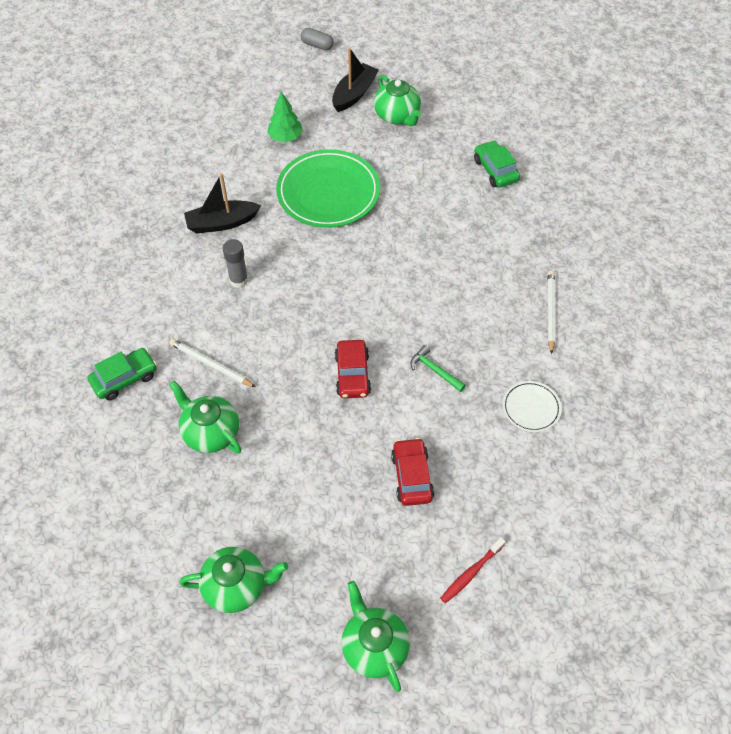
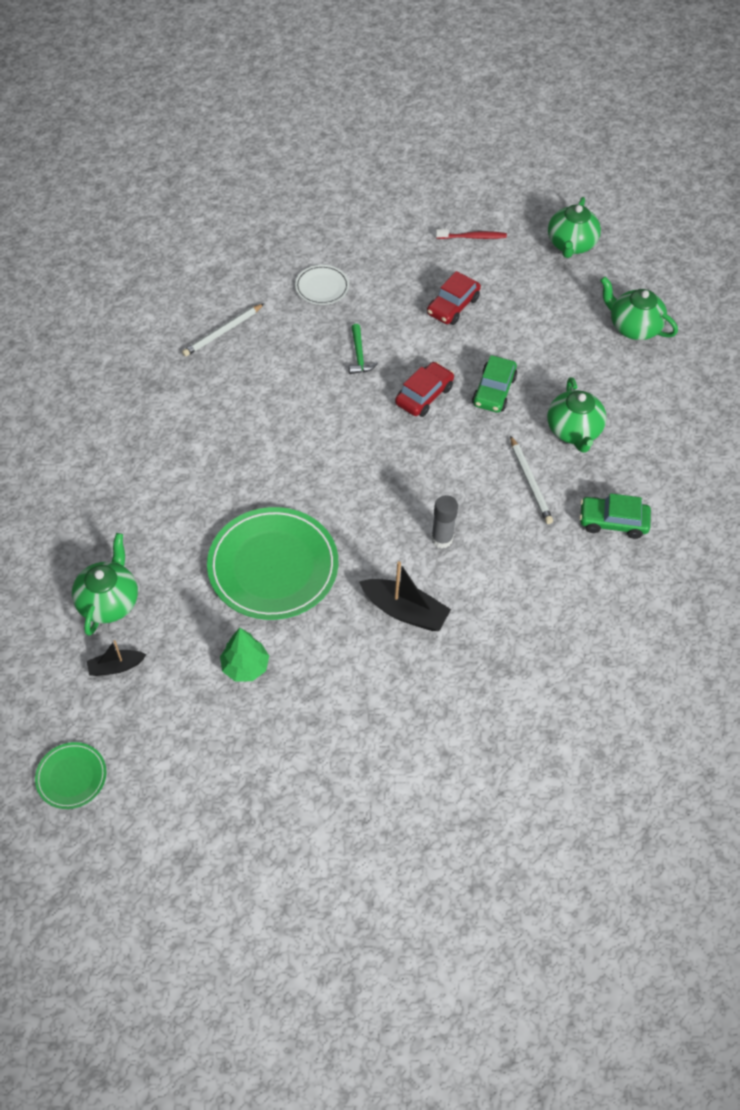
camera: 140 degrees left, 0 degrees up
grey capsule [301,28,334,50] -> green plate [35,742,106,809]
black boat [332,48,379,112] -> black boat [87,640,146,676], size x0.59
green car [474,140,520,188] -> green car moved to [472,355,517,413]

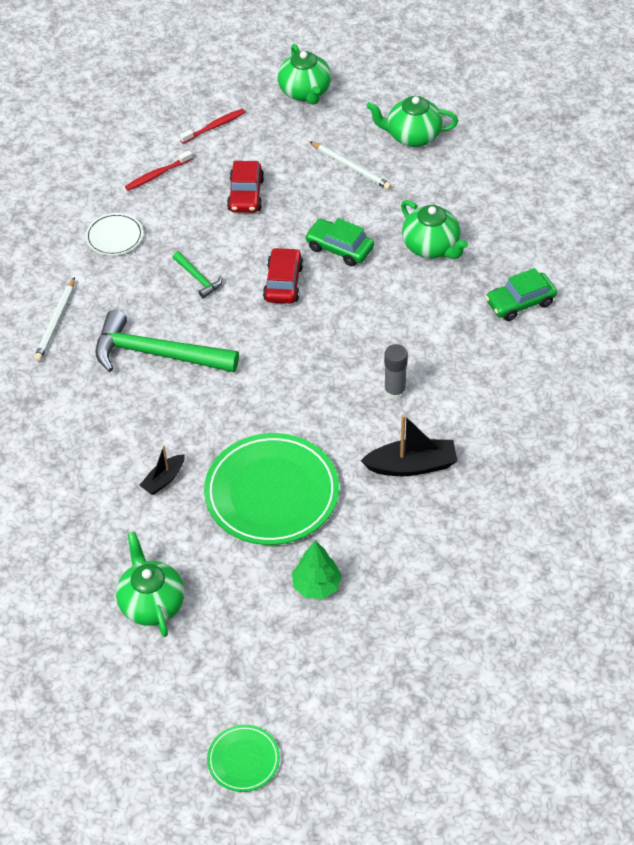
camera: 30 degrees left, 5 degrees down
black boat [87,640,146,676] -> black boat moved to [139,445,185,495]
green car [472,355,517,413] -> green car turned 135 degrees clockwise [305,218,374,266]
white pencil [510,435,553,524] -> white pencil moved to [309,141,392,190]
none -> green hammer [95,310,239,372]
none -> red toothbrush [125,150,193,191]

